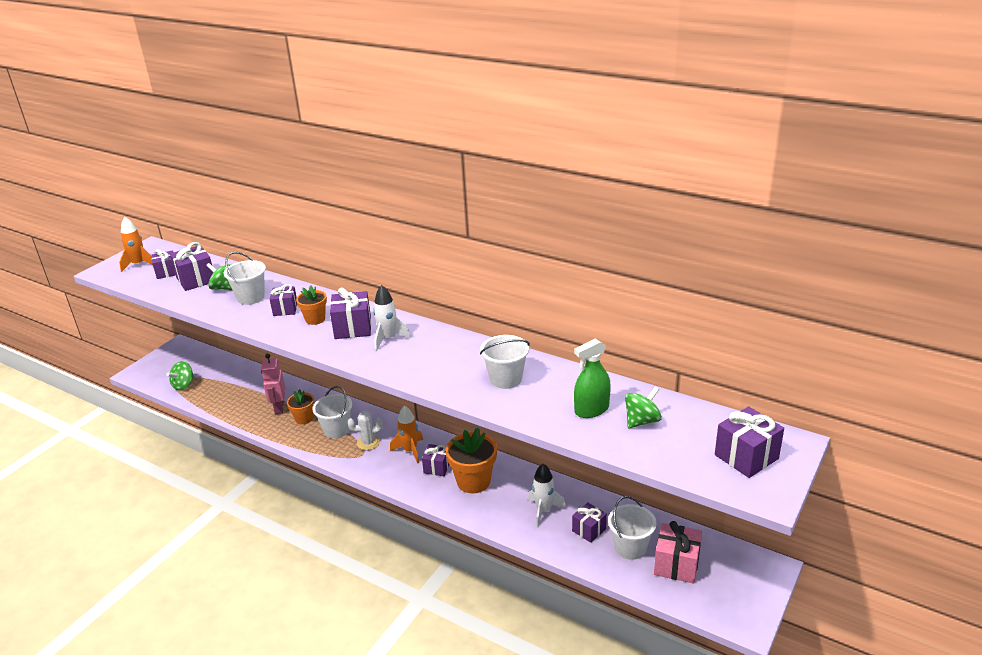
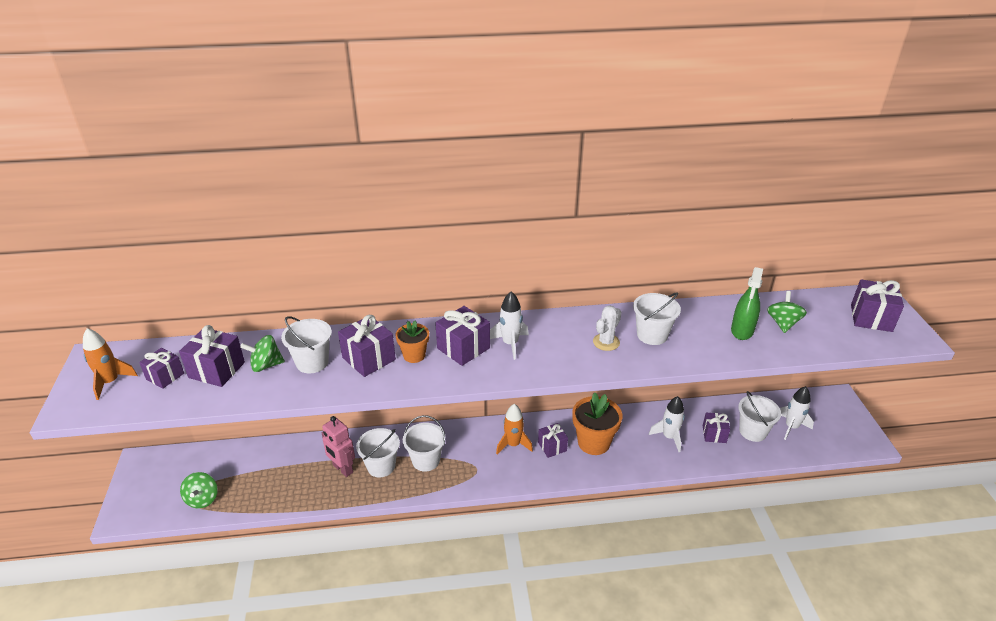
camera: 40 degrees left, 5 degrees up
purple gift [270,284,297,316] -> purple gift [338,315,396,377], size x1.53
orange flower pot [287,389,314,424] -> white bucket [356,428,400,477]
white cactus [348,411,383,450] -> white cactus moved to [593,305,622,351]
pink gift [654,521,702,584] -> white rocket [780,386,814,440]

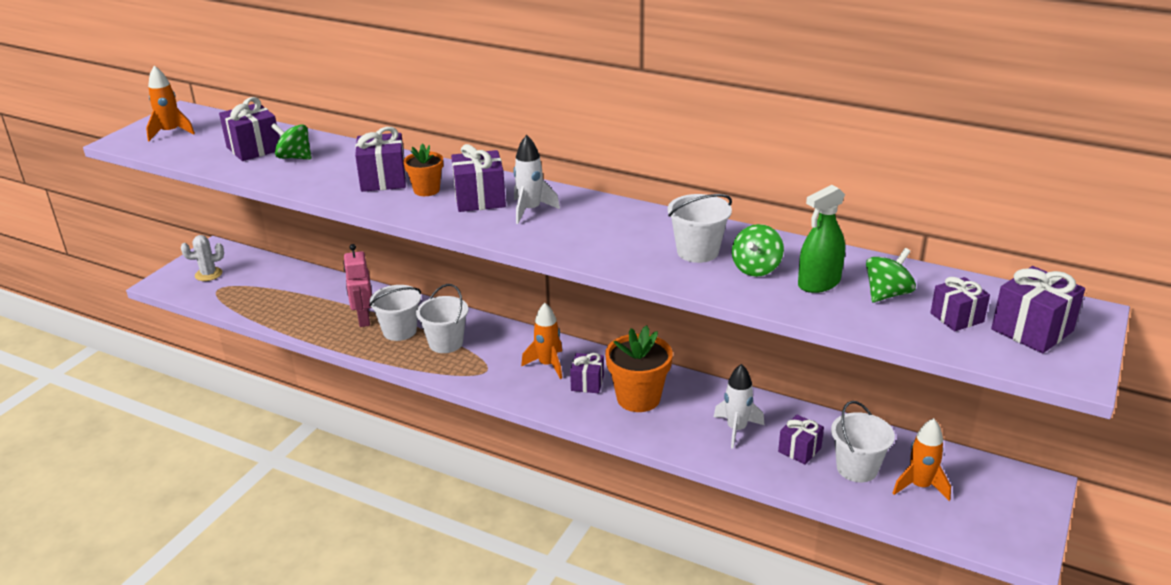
camera: 35 degrees right, 5 degrees down
purple gift [139,348,184,389] -> purple gift moved to [930,277,990,331]
green spinning top [180,472,218,508] -> green spinning top moved to [732,224,784,277]
white bucket [281,316,332,373] -> none
white cactus [593,305,622,351] -> white cactus moved to [181,235,224,281]
white rocket [780,386,814,440] -> orange rocket [892,418,951,501]

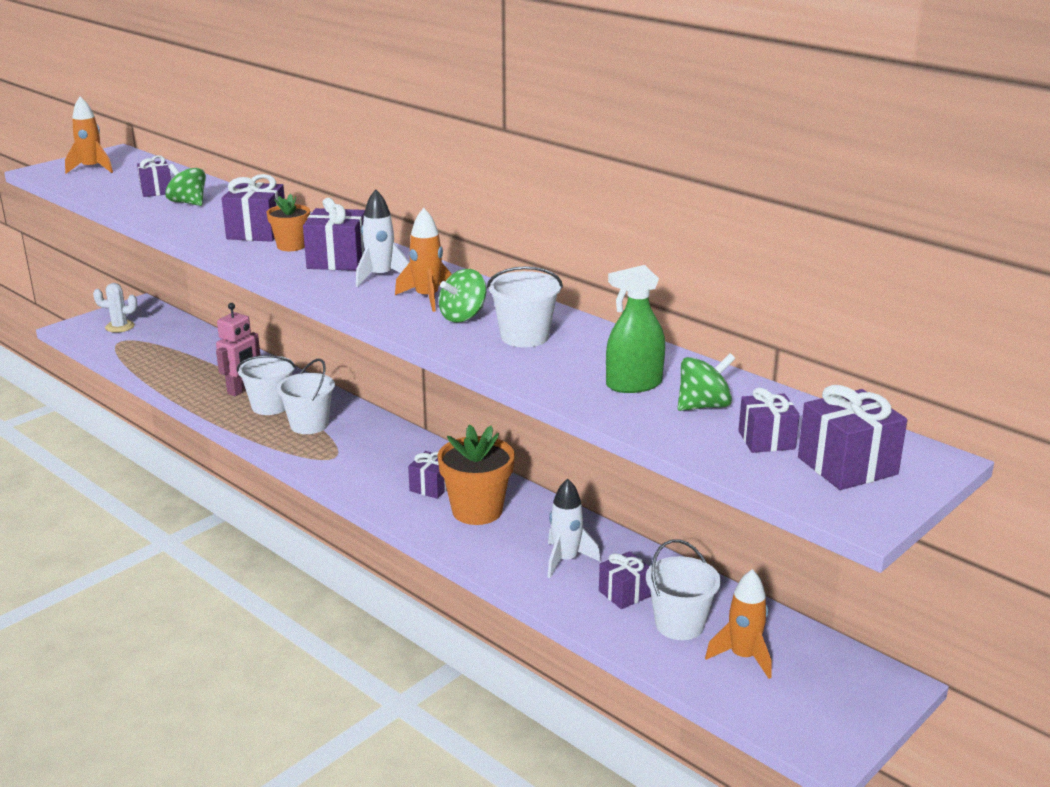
camera: 15 degrees right, 5 degrees down
purple gift [219,97,279,161] -> purple gift [137,155,171,197], size x0.66
pink robot [343,244,372,327] -> pink robot turned 150 degrees counterclockwise [216,303,261,397]
orange rocket [521,303,562,379] -> orange rocket moved to [395,208,451,312]
green spinning top [732,224,784,277] -> green spinning top moved to [439,269,486,322]

